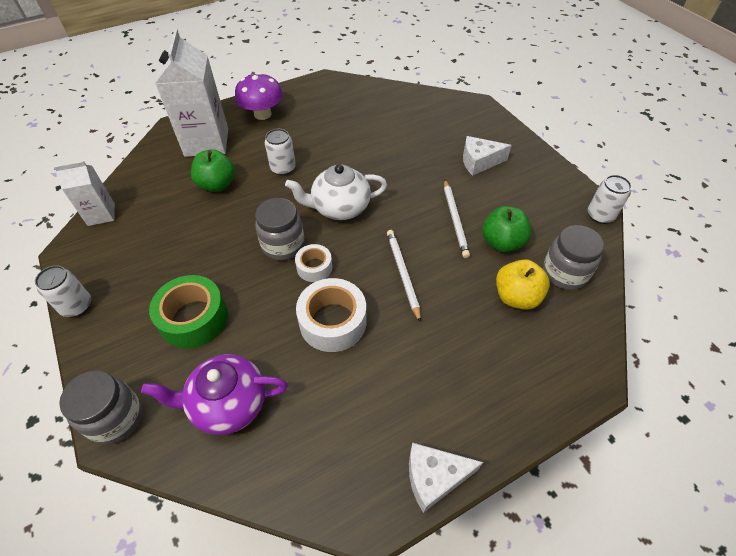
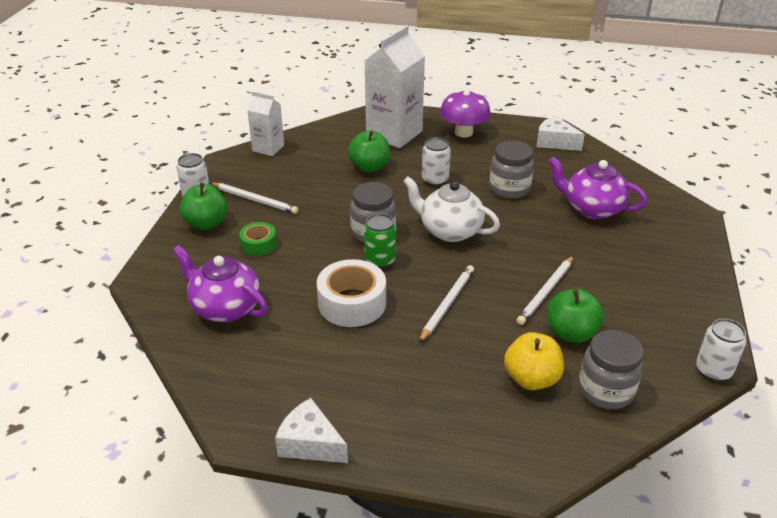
camera: 40 degrees right, 15 degrees down
grey jar [59,370,143,444] -> grey jar moved to [489,141,534,199]
green tape [149,275,228,349] -> green tape [239,222,277,256], size x0.57
white tape [295,244,332,282] -> green can [364,214,396,268]
white cheese [463,136,512,176] -> white cheese moved to [536,115,585,151]
none -> green apple [179,183,228,230]
none -> white pencil [210,183,299,214]
none -> purple teapot [548,157,647,219]

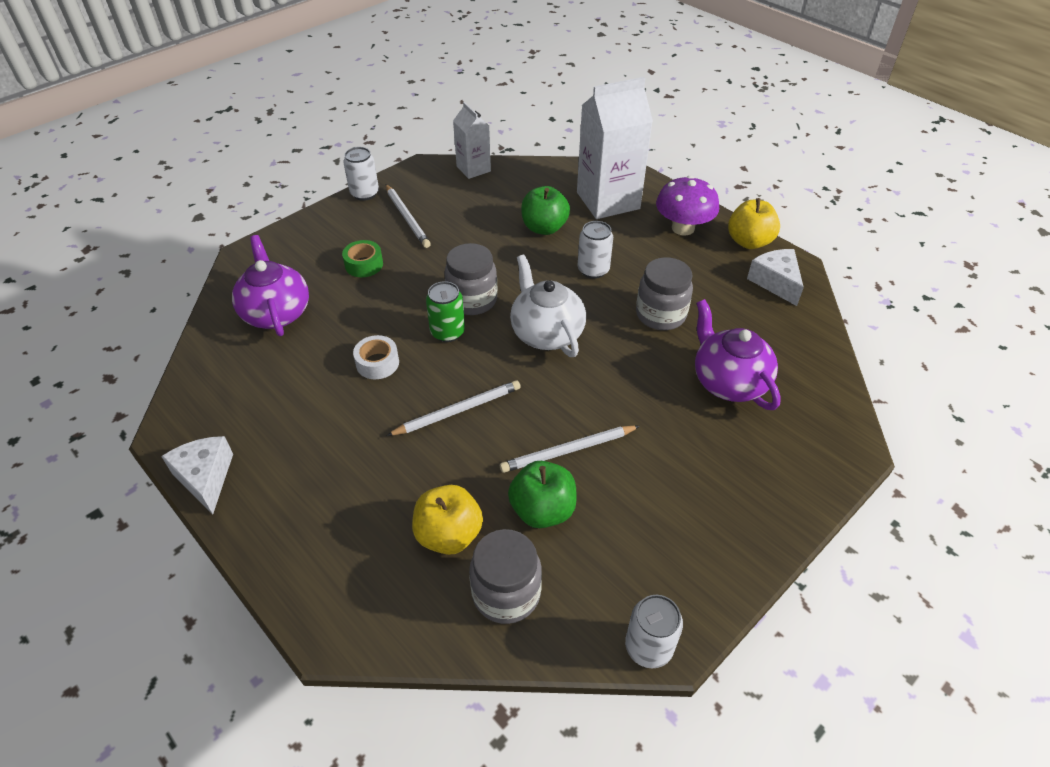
camera: 35 degrees right, 10 degrees up
green apple [179,183,228,230] -> none
white tape [317,259,386,327] -> white tape [353,335,399,379], size x0.57
none -> yellow apple [728,198,780,249]

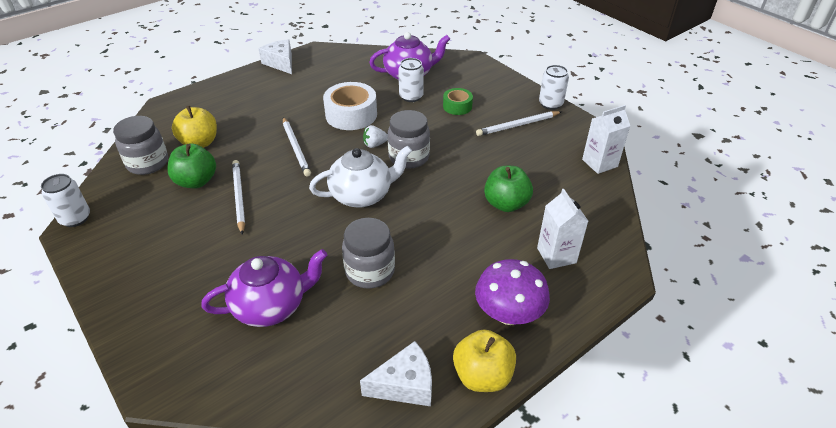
camera: 95 degrees right, 5 degrees down
white cheese [161,436,233,514] -> white cheese turned 105 degrees counterclockwise [259,39,292,74]
white tape [353,335,399,379] -> white tape [323,82,377,130], size x1.74
green can [426,281,465,342] -> white strawberry [363,125,388,148]
white carton [577,77,653,219] -> white carton [537,189,588,269], size x0.55
white can [578,221,613,279] -> white can moved to [398,58,424,102]

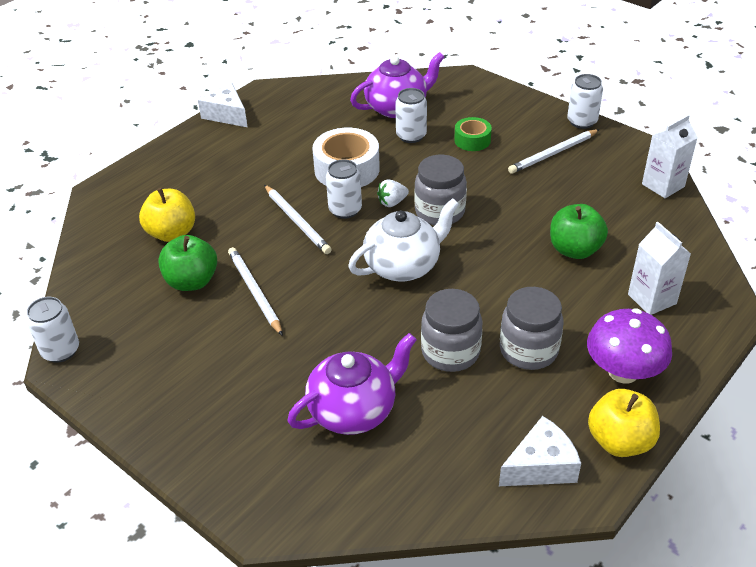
camera: 10 degrees left, 0 degrees up
grey jar [113,116,168,175] -> grey jar moved to [500,287,563,370]
none -> white can [326,159,362,219]

